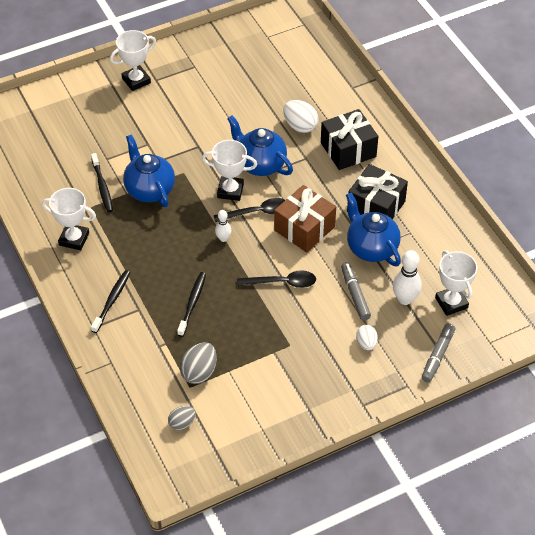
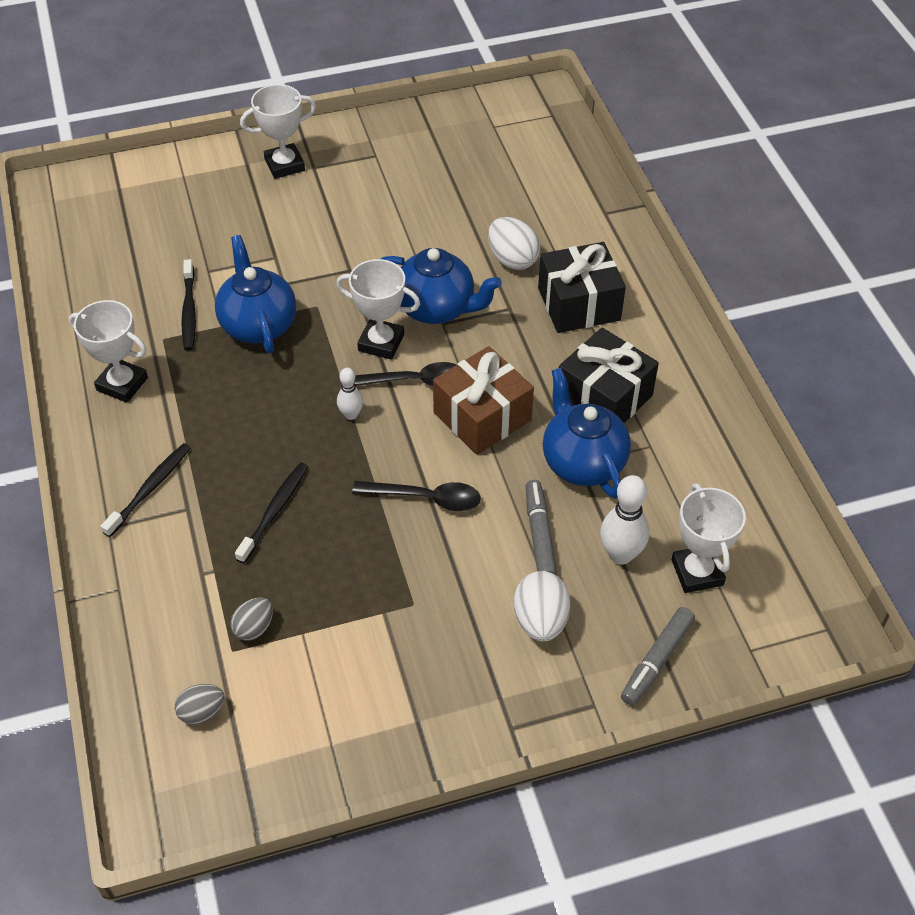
camera: 10 degrees right, 0 degrees up
grey egg [180,342,217,384] -> grey egg [230,597,273,641], size x0.64
blue teapot [227,115,293,176] -> blue teapot turned 150 degrees clockwise [381,248,502,324]
white egg [356,325,378,350] -> white egg [514,571,571,641], size x1.57

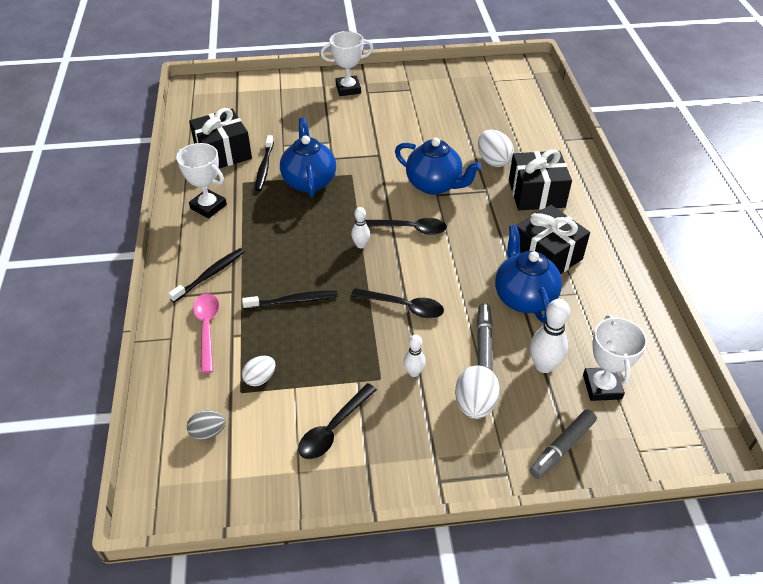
camera: 10 degrees right, 5 degrees down
grey egg [230,597,273,641] -> white egg [242,356,275,386]
black toothbrush [235,463,308,563] -> black toothbrush turned 45 degrees clockwise [242,290,338,309]
white trophy [336,259,420,360] -> none
brown gift [433,346,534,455] -> none
none -> black gift [189,108,252,168]
none -> pink spoon [193,293,219,373]
none -> black spoon [298,383,377,459]
none -> white bowling pin [404,334,426,377]

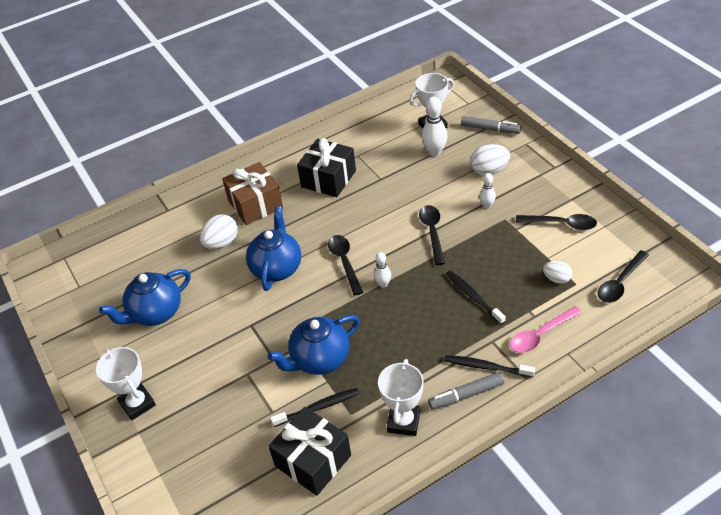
camera: 110 degrees left, 0 degrees up
grey egg [187,410,226,440] -> black spoon [598,250,649,303]
grey marker [477,303,493,371] -> grey marker moved to [428,372,504,410]
blue teapot [495,225,562,323] -> blue teapot moved to [99,269,191,326]
black gift [509,149,572,210] -> brown gift [222,162,283,225]

